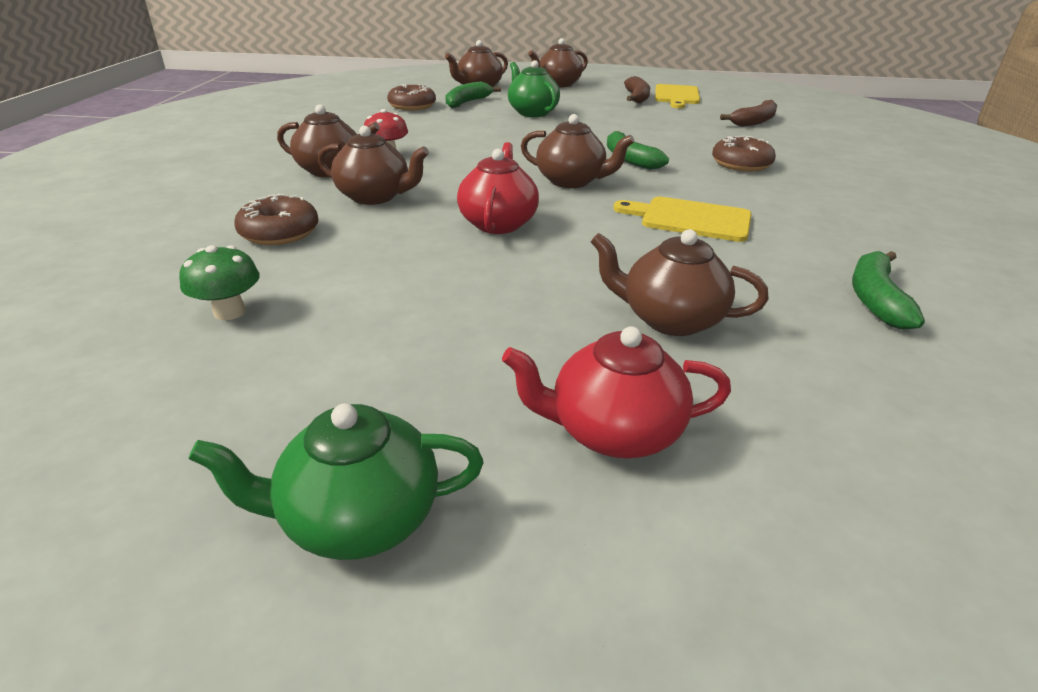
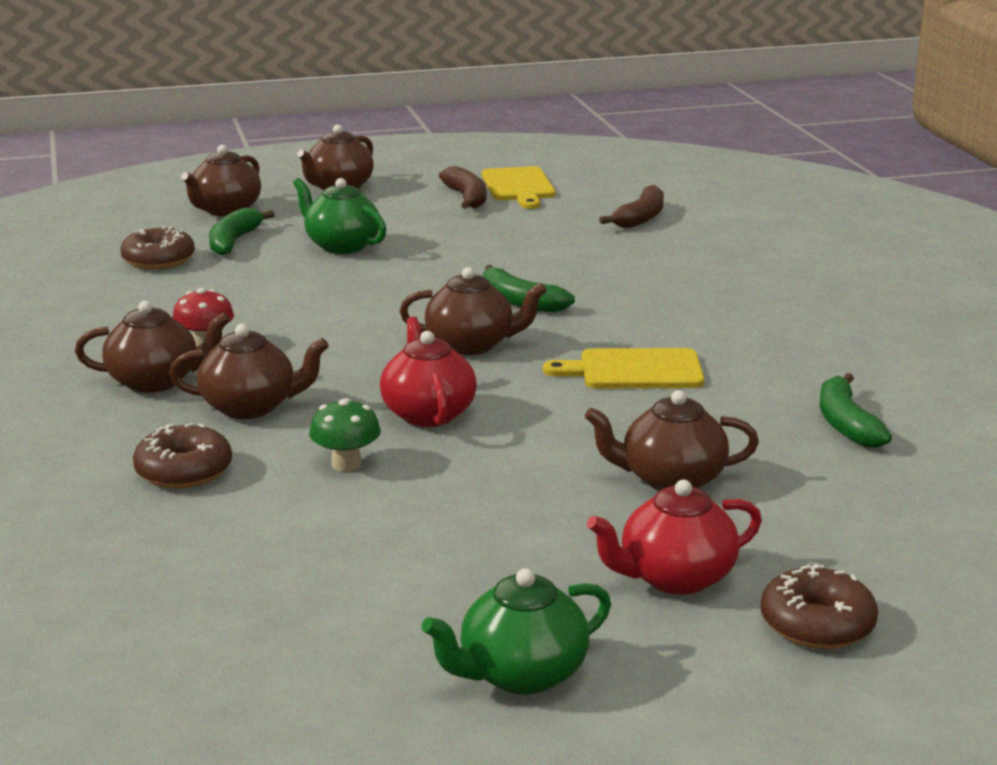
camera: 20 degrees left, 10 degrees down
green mushroom [179,245,260,320] -> green mushroom moved to [309,398,381,472]
brown donut [712,136,776,172] -> brown donut moved to [761,564,878,649]

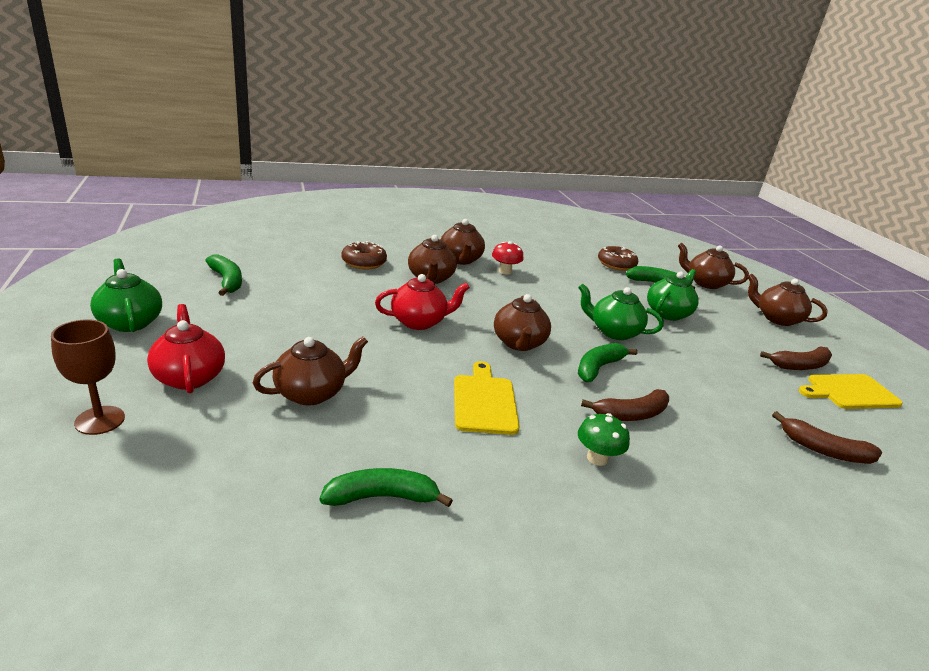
camera: 85 degrees right, 5 degrees up
green mushroom [309,398,381,472] -> green mushroom moved to [578,413,630,466]
brown teapot [585,390,759,491] -> brown teapot turned 60 degrees clockwise [253,336,368,406]
brown donut [761,564,878,649] -> brown goblet [51,320,125,435]
none -> green banana [205,254,242,296]
none -> green teapot [578,284,664,340]
none -> brown banana [581,389,669,421]

